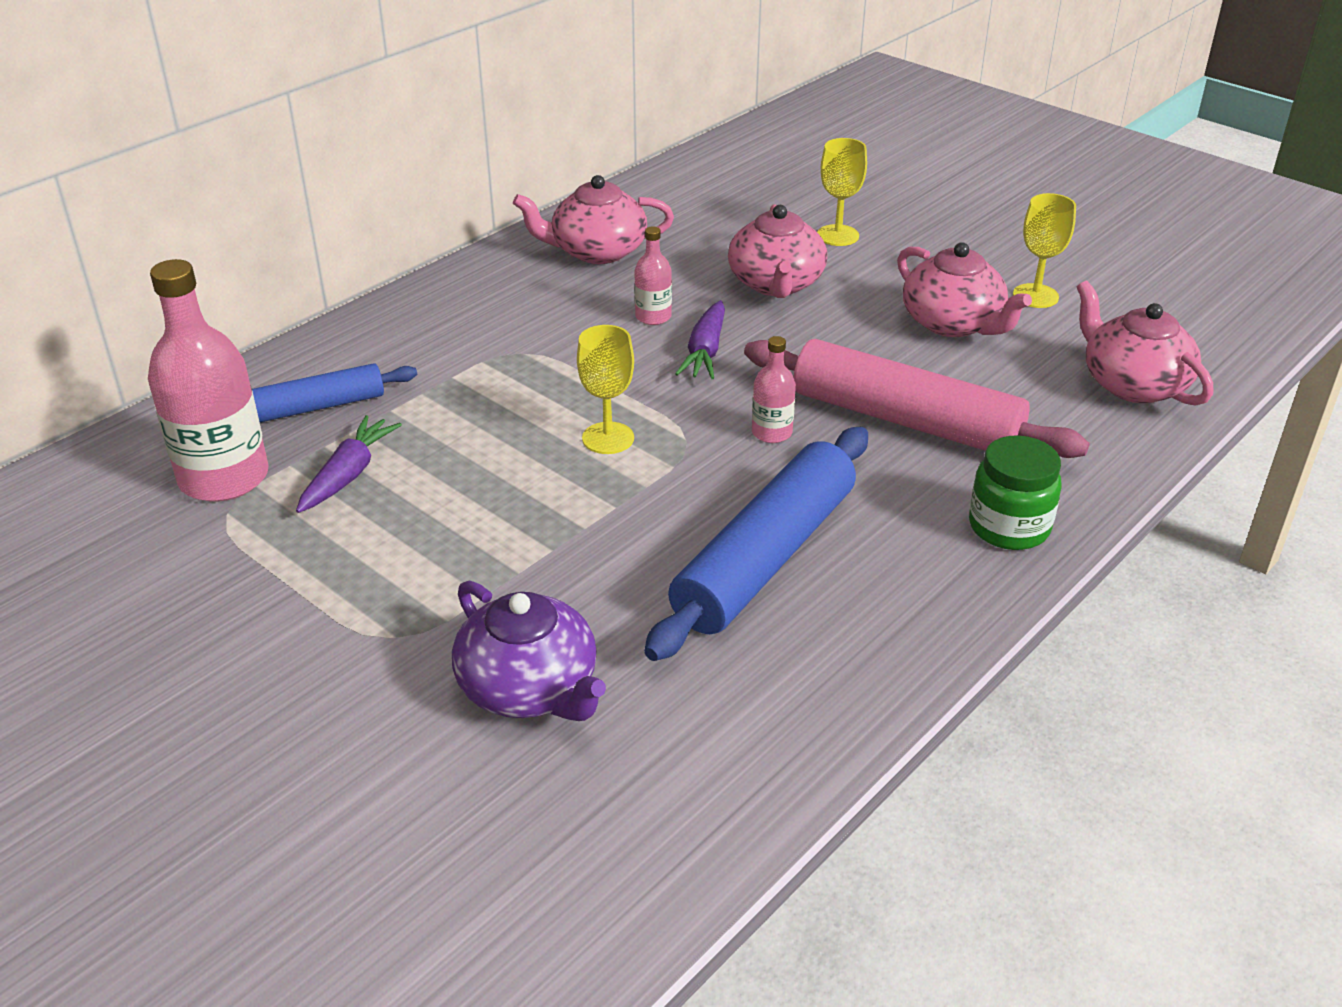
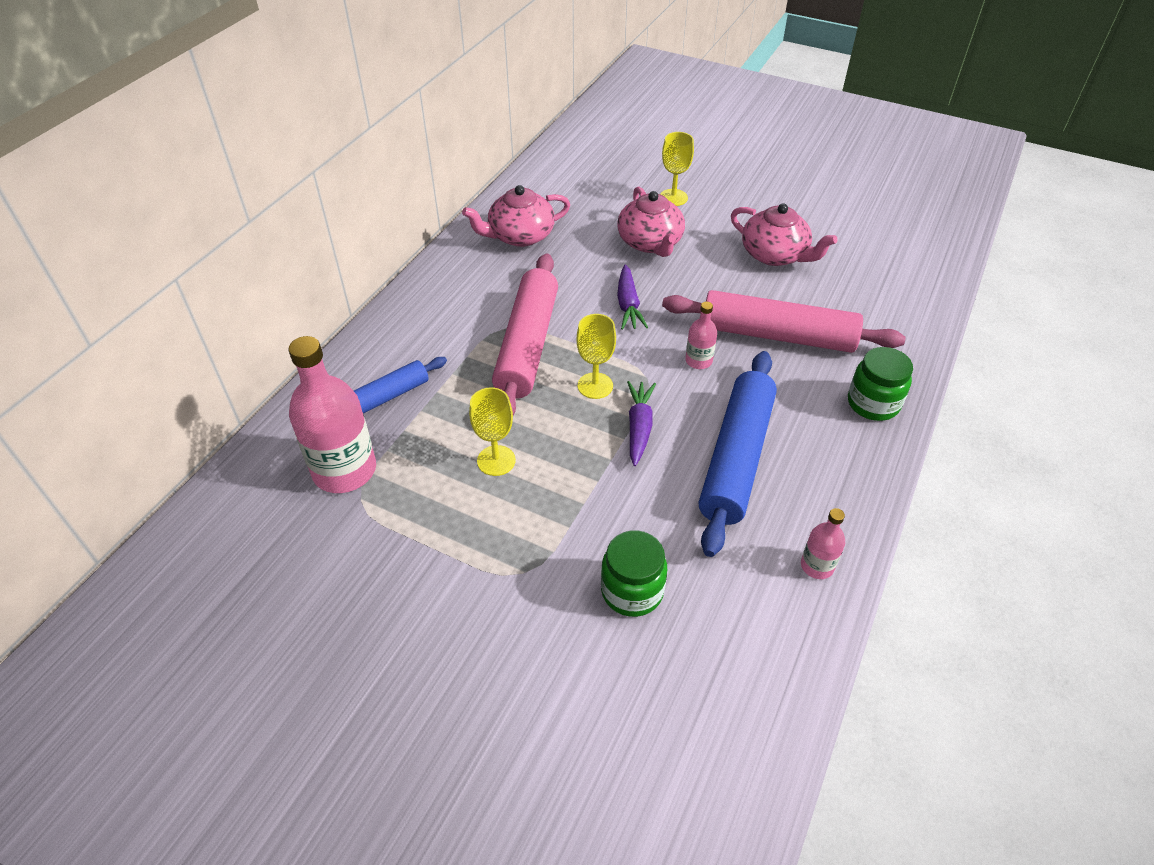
camera: 15 degrees left, 10 degrees up
purple carrot [296,415,402,513] -> purple carrot moved to [627,381,656,466]
purple teapot [452,581,606,721] -> green jar [601,530,667,617]
pink bottle [634,226,672,325] -> pink bottle moved to [801,508,845,579]
yellow goblet [1013,193,1076,308] -> yellow goblet moved to [469,387,516,476]
pink teapot [1077,280,1213,406] -> none
none -> pink rolling pin [492,253,558,415]

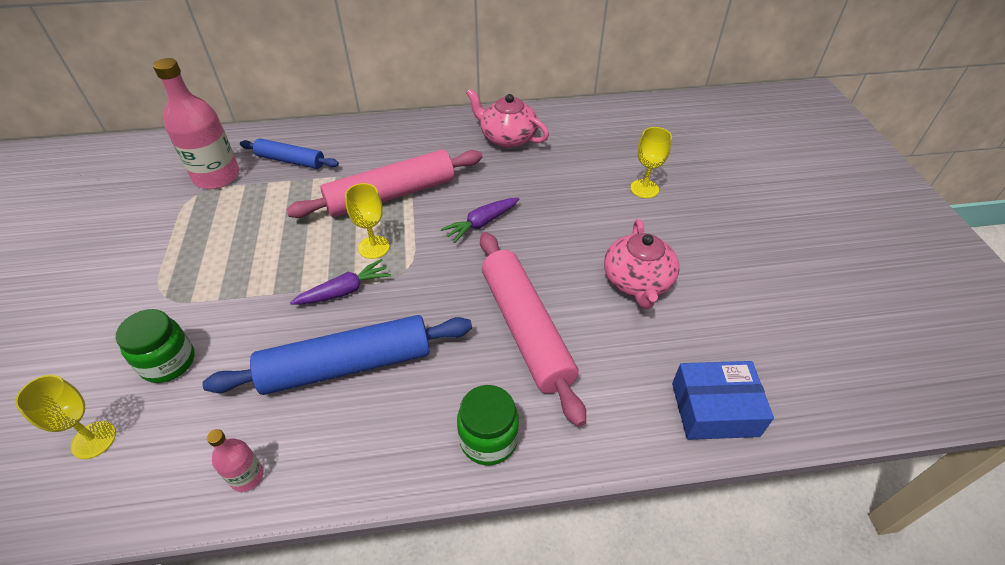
camera: 55 degrees right, 0 degrees up
yellow goblet [469,387,516,476] -> yellow goblet moved to [15,375,116,459]
pink teapot [617,187,685,257] -> none
pink bottle [685,302,717,369] -> none
none -> blue box [672,361,774,440]

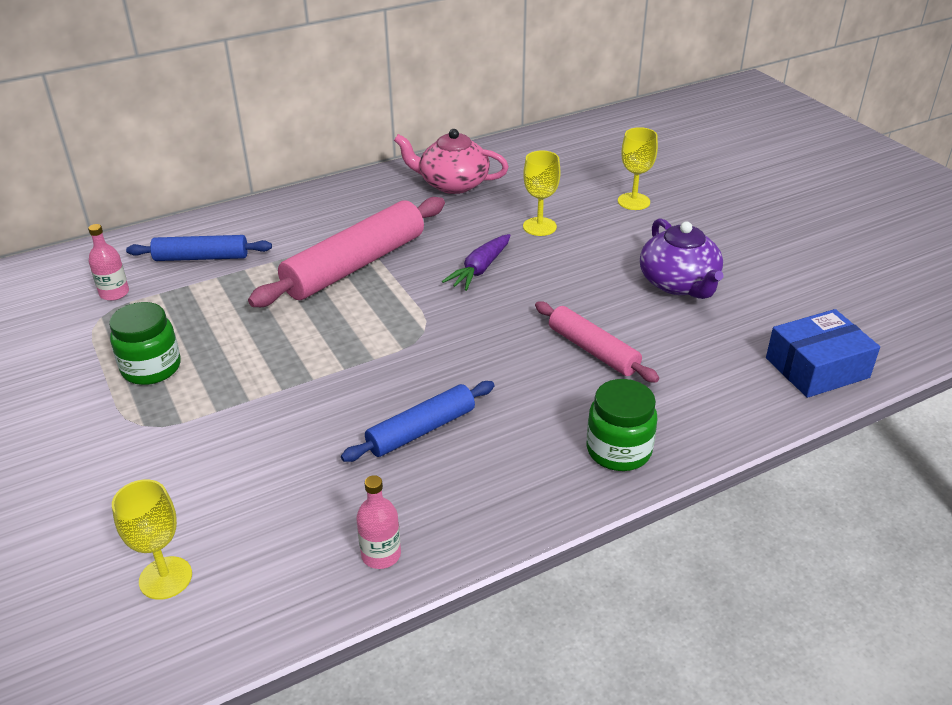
camera: 20 degrees left, 10 degrees down
green jar [116,309,195,383] -> green jar moved to [109,302,181,385]
pink bottle [153,58,240,189] -> pink bottle [88,224,129,301], size x0.48
blue rolling pin [202,315,472,395] -> blue rolling pin [341,381,494,462], size x0.58
purple carrot [290,259,391,305] -> none
yellow goblet [345,183,390,259] -> yellow goblet moved to [523,151,561,236]
pink rolling pin [480,232,586,427] -> pink rolling pin [535,301,659,383], size x0.58
pink teapot [604,219,679,309] -> purple teapot [640,218,724,299]

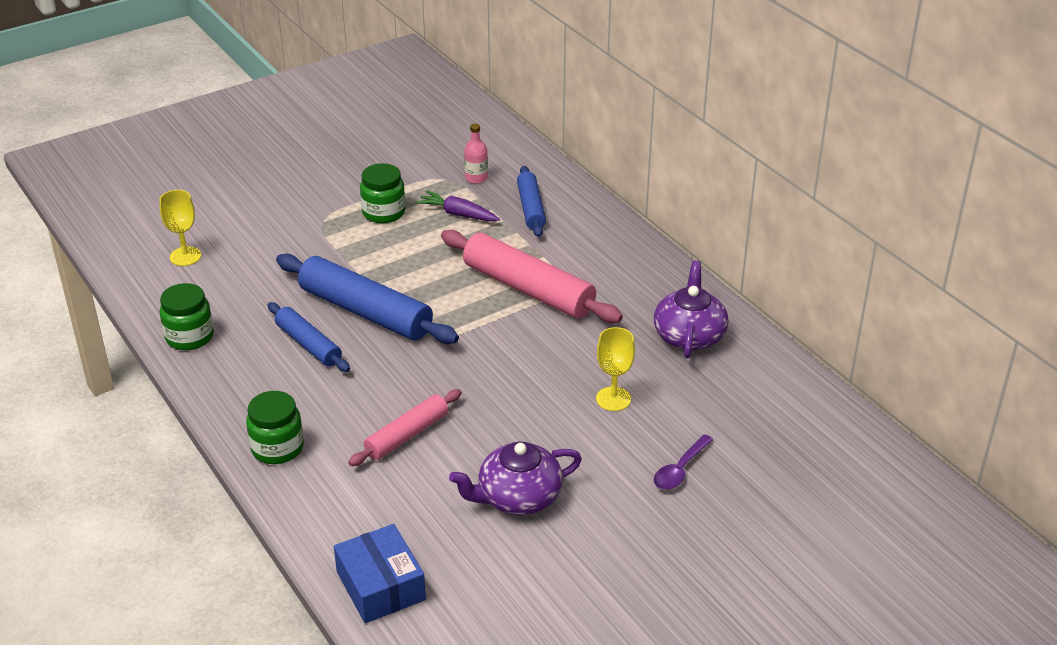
camera: 85 degrees right, 0 degrees up
pink bottle [356,475,401,569] -> green jar [160,283,214,350]
pink teapot [394,129,509,194] -> purple teapot [654,260,728,359]
purple carrot [442,234,511,291] -> purple carrot moved to [415,190,500,222]
yellow goblet [618,127,658,210] -> purple spoon [654,434,713,490]
none -> blue rolling pin [276,254,459,344]

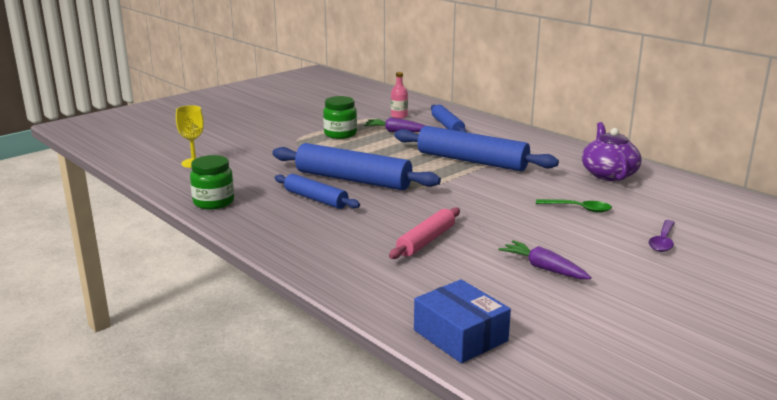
camera: 10 degrees left, 15 degrees down
green jar [246,391,304,464] -> none
pink rolling pin [441,230,623,323] -> blue rolling pin [394,126,559,171]
purple teapot [449,442,582,515] -> purple carrot [499,240,591,279]
yellow goblet [596,327,635,411] -> green spoon [536,199,612,213]

